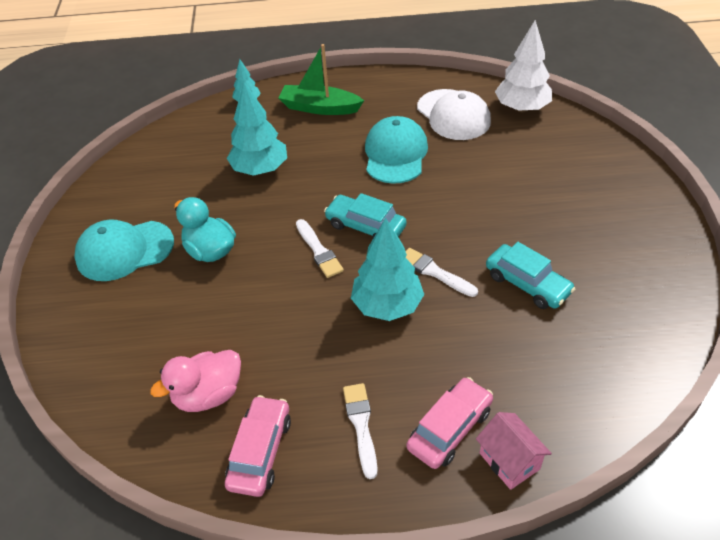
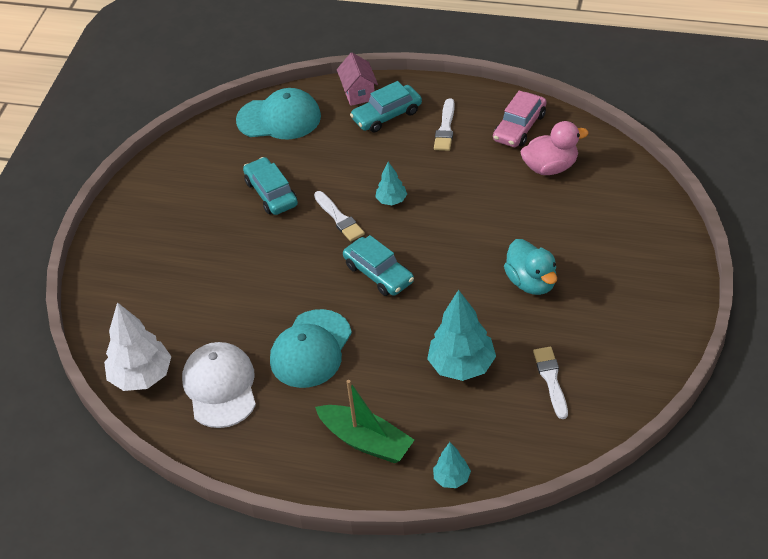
camera: 160 degrees left, 0 degrees up
turquoise cap [74,220,174,281] -> turquoise cap moved to [236,88,321,139]
white brush [296,219,344,278] -> white brush moved to [533,347,568,419]
turquoise tree [351,218,424,321] -> turquoise tree [375,162,407,205], size x0.52
pink car [407,377,493,469] -> turquoise car [350,81,422,133]

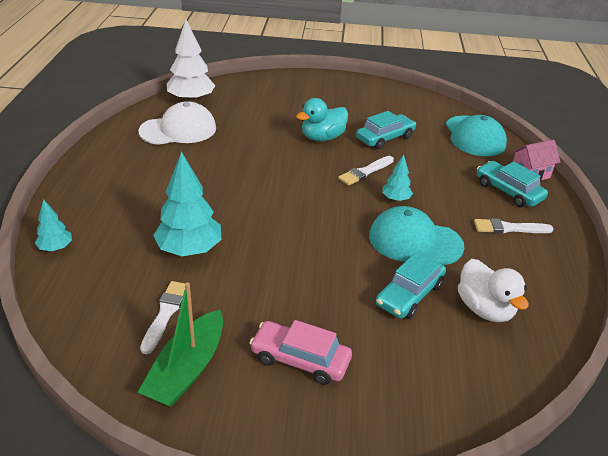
camera: 75 degrees right, 10 degrees down
turquoise cap [270,309,352,388] -> turquoise cap moved to [369,206,464,265]
green boat [315,380,414,463] -> green boat moved to [137,282,223,407]
turquoise car [343,235,414,296] -> turquoise car moved to [376,251,446,319]
pink car [493,91,546,147] -> pink car moved to [250,320,352,385]
turquoise duck [504,239,557,295] -> turquoise duck moved to [296,98,348,141]
pink duck [520,121,589,175] -> white duck [458,259,529,322]
white brush [533,347,568,419] -> white brush turned 60 degrees counterclockwise [140,281,185,354]

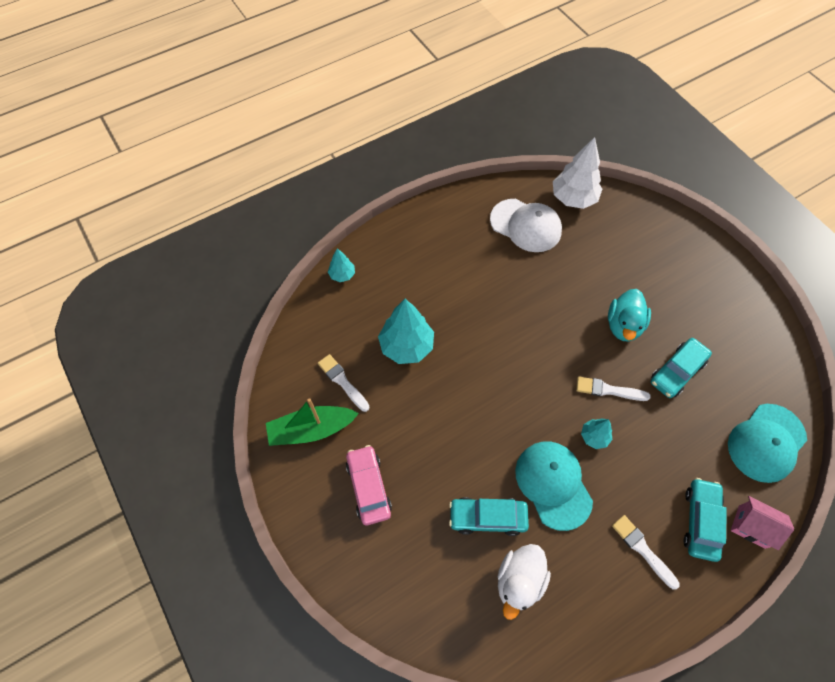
camera: 55 degrees right, 25 degrees up
white brush [140,281,185,354] -> white brush turned 105 degrees counterclockwise [318,354,369,412]
turquoise duck [296,98,348,141] -> turquoise duck turned 90 degrees counterclockwise [608,289,651,342]
turquoise car [356,111,416,149] -> turquoise car turned 120 degrees clockwise [651,338,712,398]

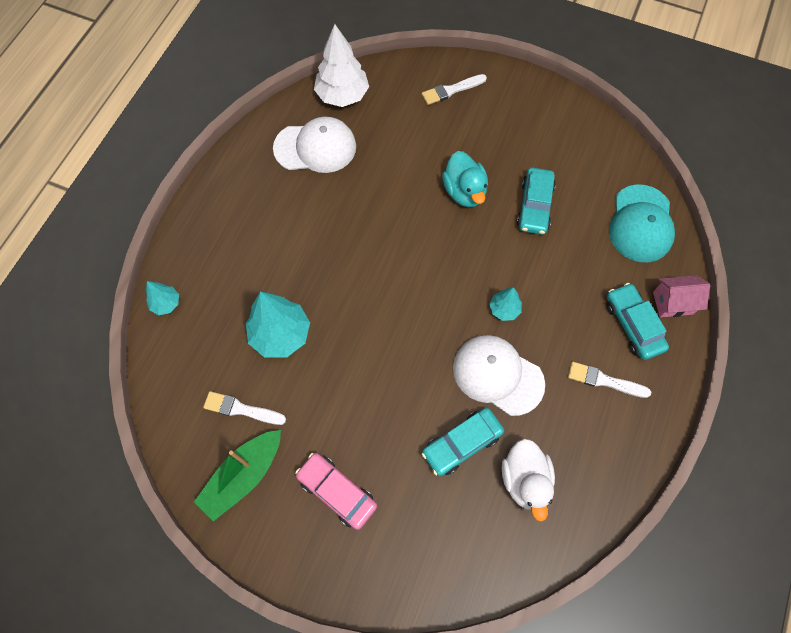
camera: 35 degrees left, 5 degrees up
turquoise cap [515,441,593,531] -> white cap [453,335,545,416]
white brush [576,376,651,401] -> white brush moved to [422,74,487,105]

